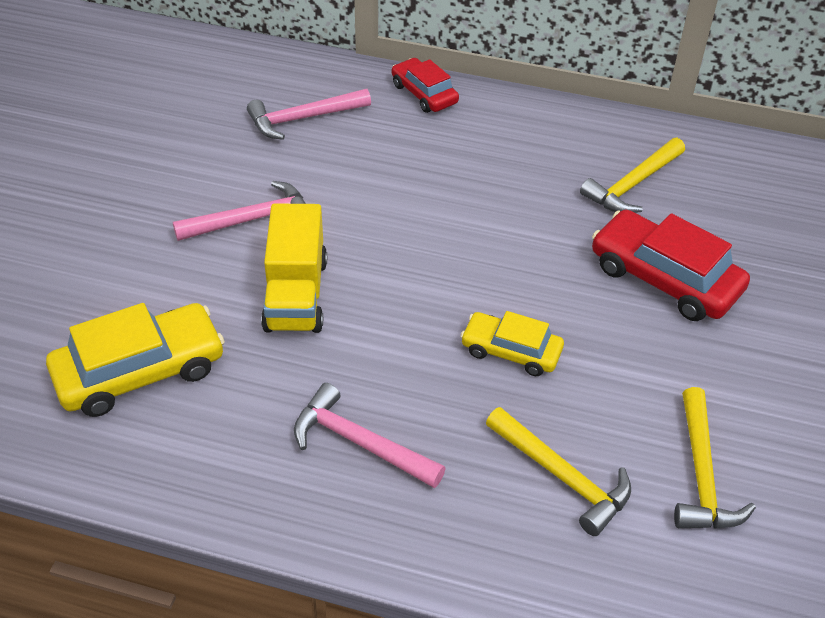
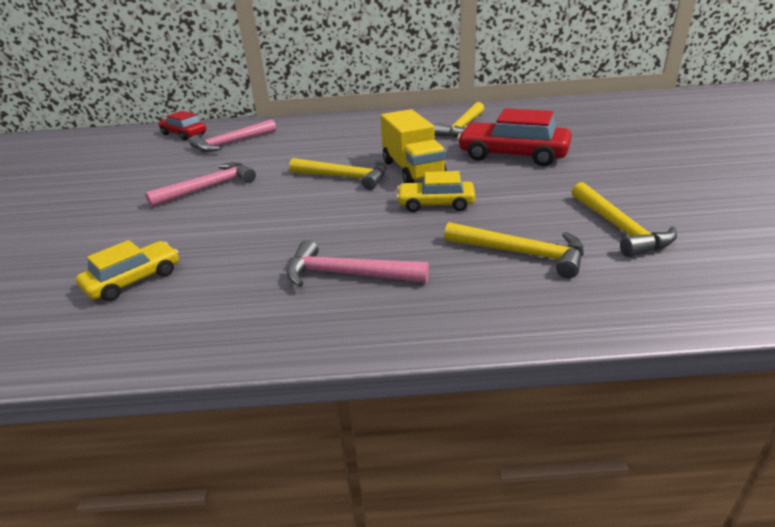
camera: 15 degrees left, 15 degrees down
yellow car [46,303,225,417] -> yellow car [76,240,179,301], size x0.61
yellow truck [261,203,327,333] -> yellow truck moved to [381,109,447,183]
red car [392,58,459,113] -> red car moved to [158,111,206,140]
none -> yellow hammer [289,158,387,190]

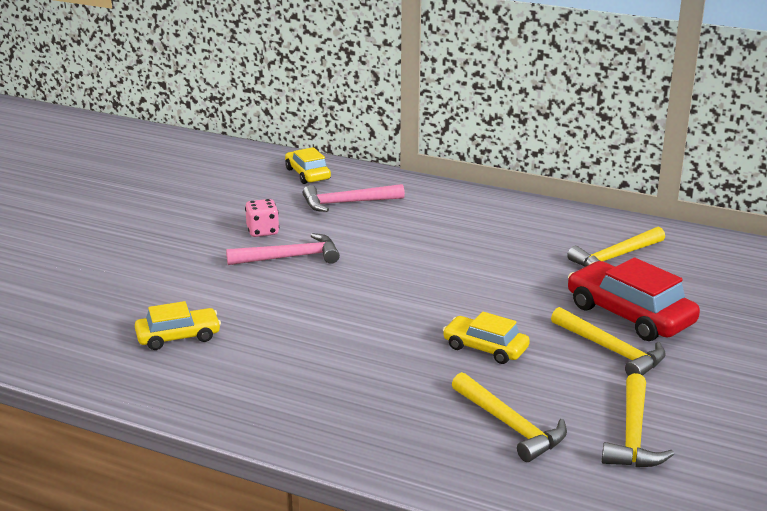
camera: 25 degrees right, 5 degrees down
red car [158,111,206,140] -> yellow car [285,147,331,184]
pink hammer [287,240,429,287] -> none
yellow hammer [289,158,387,190] -> yellow hammer moved to [551,307,666,376]
yellow truck [381,109,447,183] -> none
none -> pink dice [245,199,279,237]

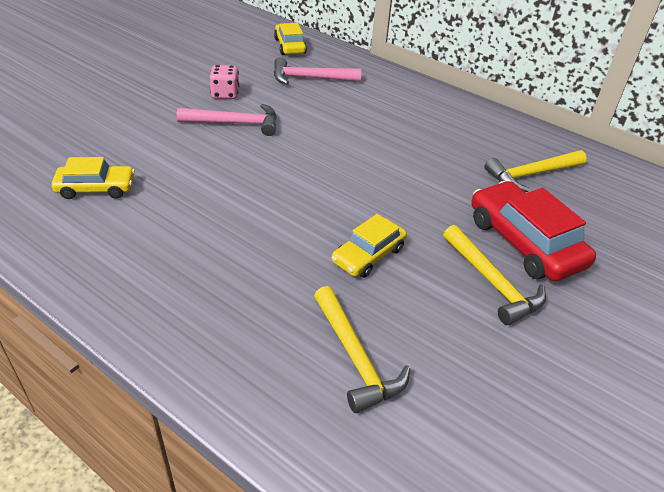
camera: 10 degrees right, 15 degrees up
yellow car [443,312,530,364] -> yellow car turned 90 degrees counterclockwise [332,214,407,278]
yellow hammer [602,373,674,467] -> none

